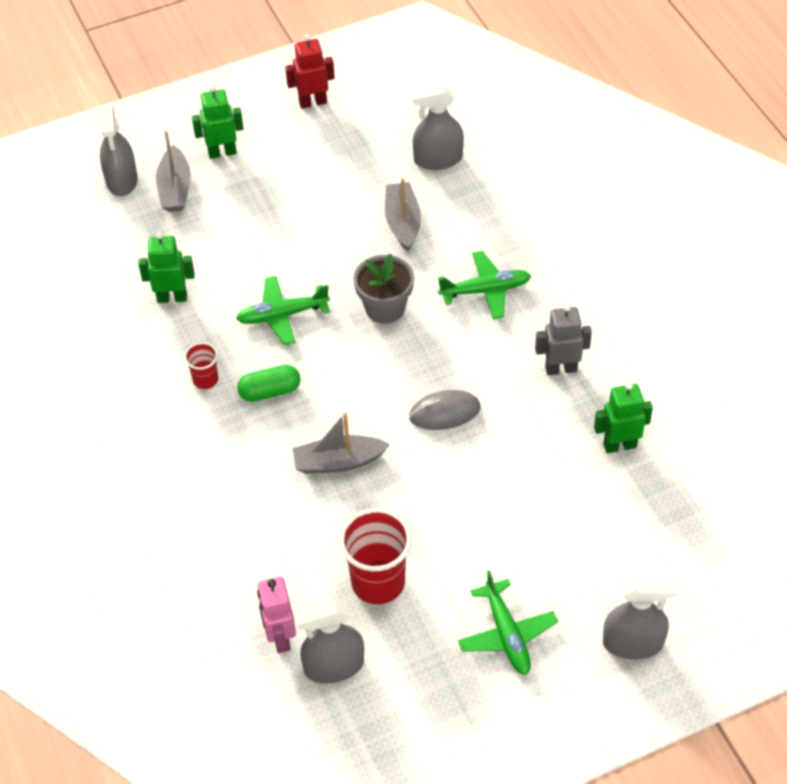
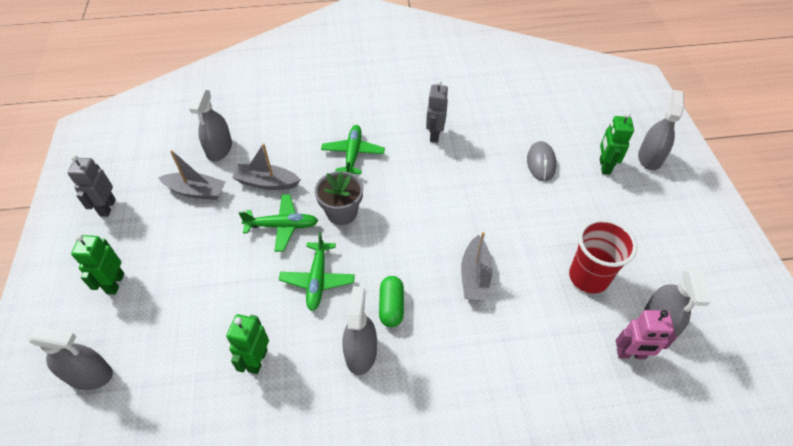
camera: 75 degrees left, 0 degrees up
grey boat [156,130,191,212] -> grey boat moved to [158,150,226,200]
red cup [184,342,218,389] -> grey spray bottle [342,286,377,375]
red robot [285,34,335,109] -> grey robot [67,155,116,217]
grey mouse [409,390,481,430] -> grey mouse moved to [527,141,557,182]
green plane [458,570,558,675] -> green plane moved to [239,194,318,252]
green robot [594,382,653,453] -> green robot moved to [600,112,634,175]

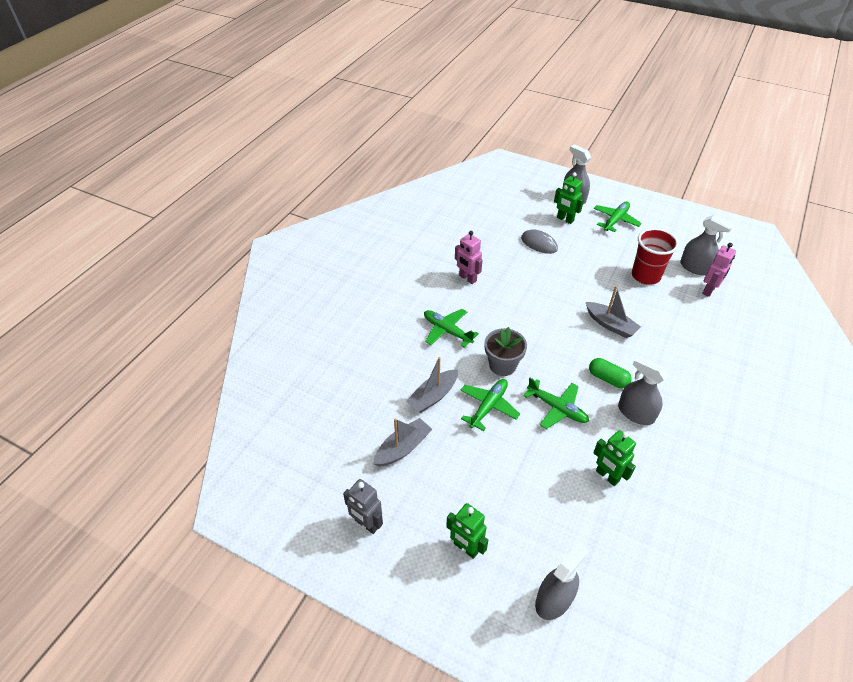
camera: 55 degrees left, 5 degrees down
grey spray bottle [189,89,232,161] -> none
grey robot [426,80,448,143] -> pink robot [455,231,482,284]
none -> green plane [594,202,642,232]

